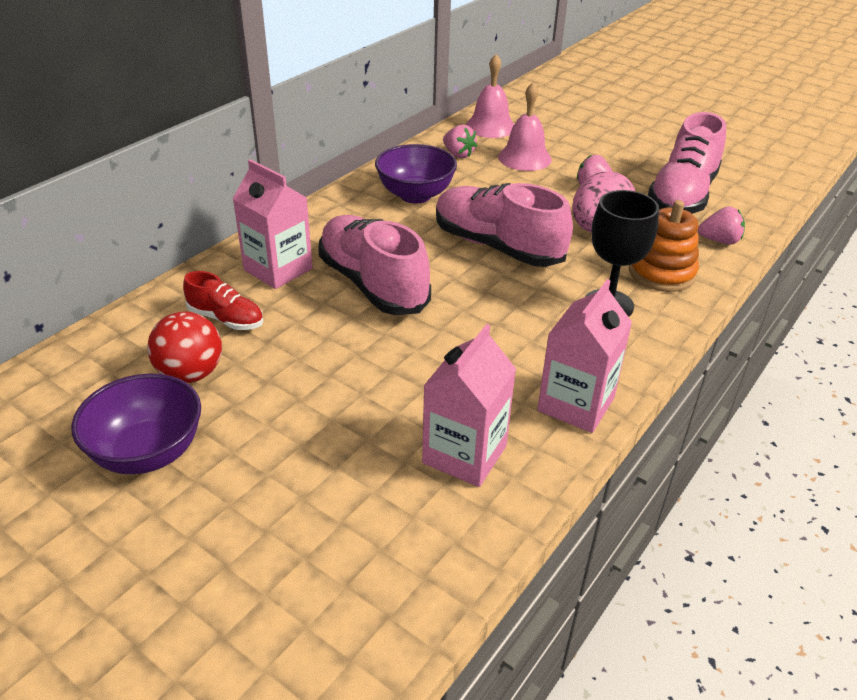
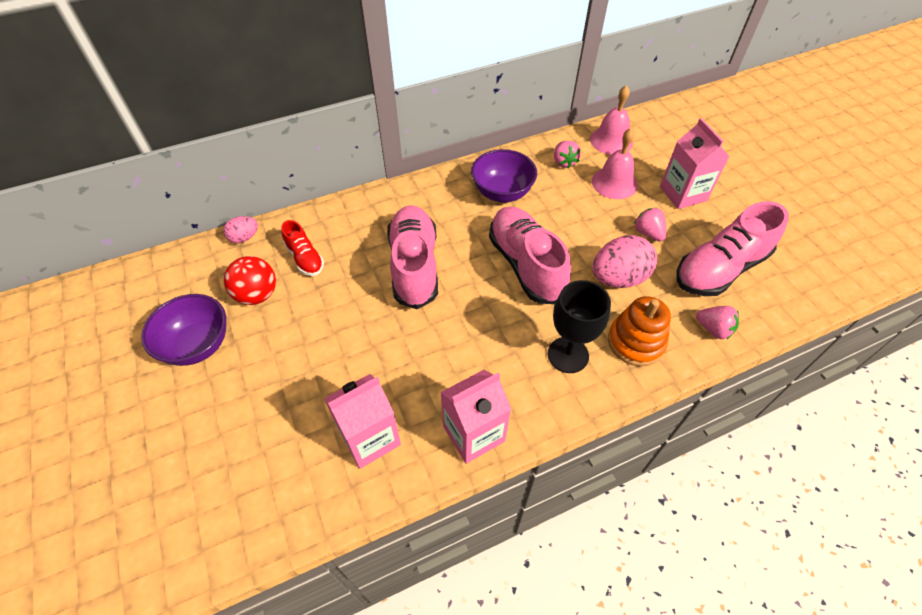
camera: 30 degrees right, 15 degrees up
pink carton [233,159,313,289] -> pink carton moved to [660,118,730,209]
none -> pink egg [223,216,258,243]

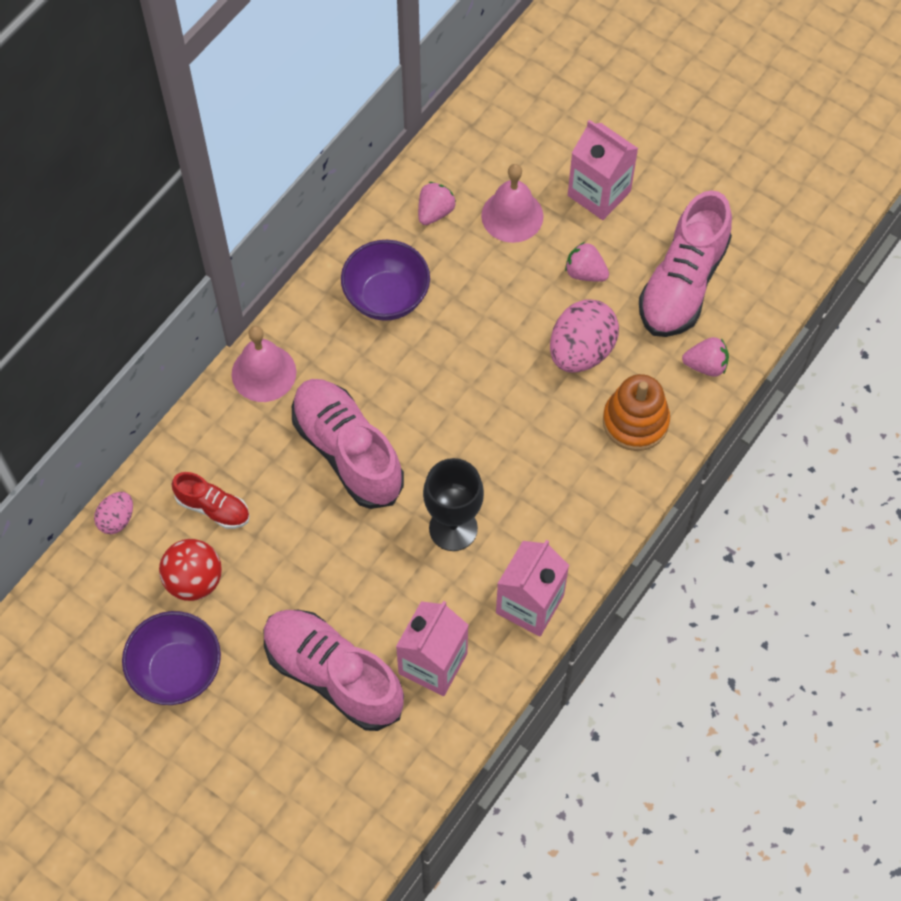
camera: 30 degrees left, 10 degrees up
pink shoe [489,207,571,304] -> pink shoe moved to [264,610,404,731]
black goblet [548,280,611,373] -> black goblet moved to [423,458,484,551]
pink strawberry [554,141,581,169] -> pink strawberry turned 105 degrees counterclockwise [418,182,456,225]
pink bell [590,85,633,155] -> pink bell moved to [232,326,296,402]

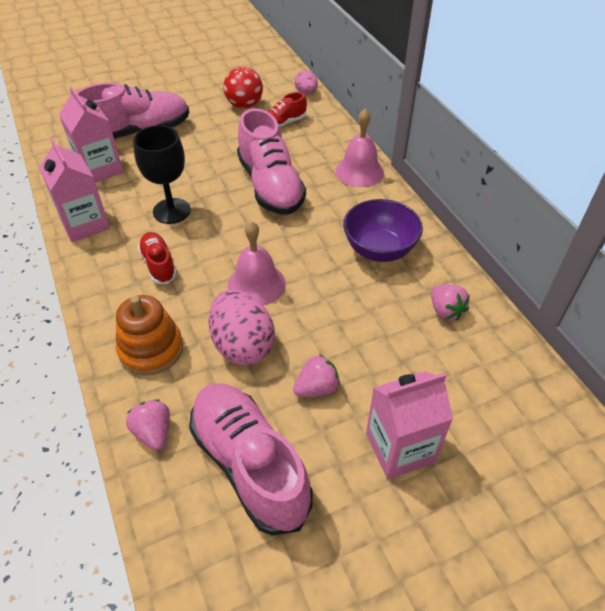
camera: 120 degrees right, 15 degrees down
purple bowl [122,611,221,705] -> none
pink shoe [292,379,404,509] -> pink shoe turned 75 degrees clockwise [237,108,306,215]
pink bell [481,164,544,243] -> pink bell moved to [228,221,286,305]
pink strawberry [682,337,729,377] -> pink strawberry turned 120 degrees clockwise [126,399,170,451]
none -> red shoe [138,232,177,284]

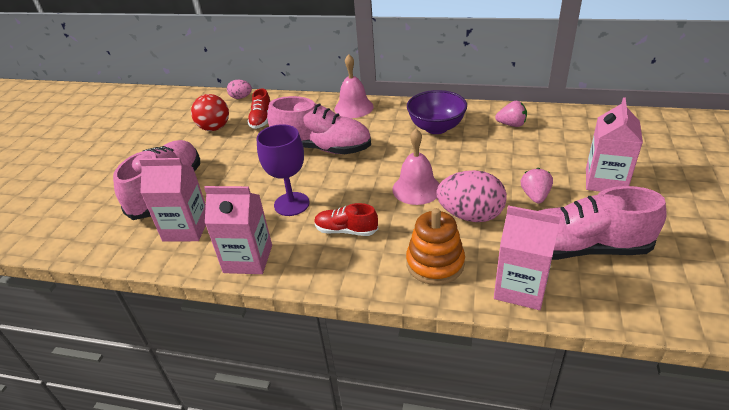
camera: 50 degrees left, 10 degrees down
pink strawberry [126,399,170,451] -> pink carton [494,206,561,310]
black goblet [133,125,191,224] -> purple goblet [256,124,309,216]

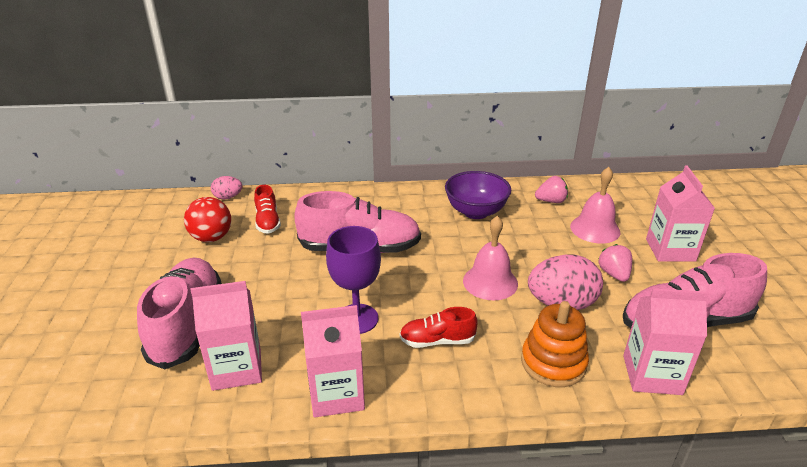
camera: 20 degrees left, 5 degrees down
pink bell [334,54,374,118] -> pink bell moved to [570,167,620,244]

